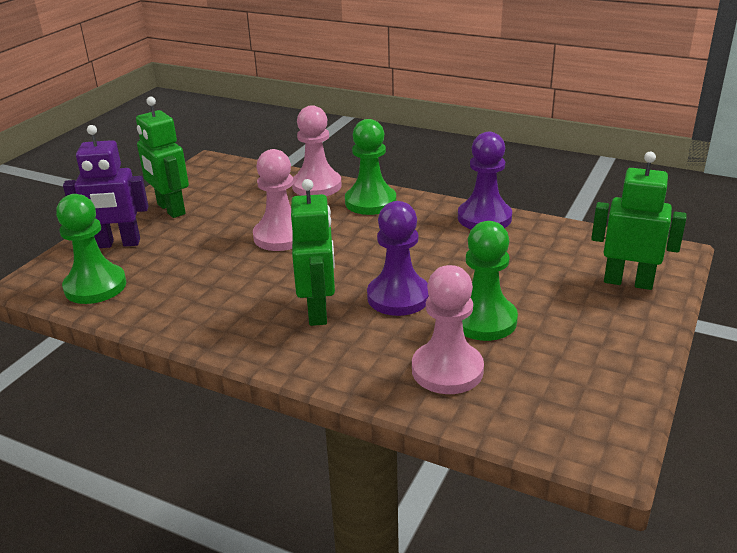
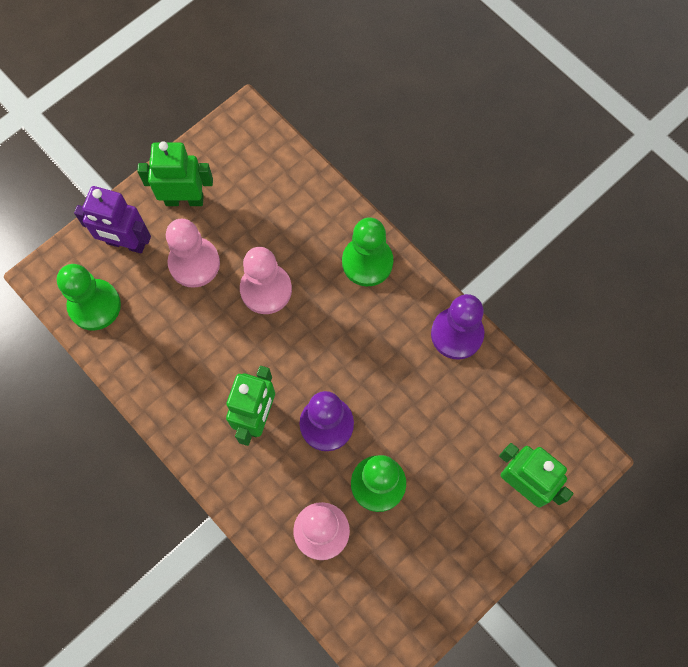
camera: 20 degrees right, 40 degrees up
green robot [136,96,189,218] -> green robot turned 105 degrees clockwise [137,141,213,206]
pink pawn [292,105,342,196] -> pink pawn moved to [166,219,220,288]

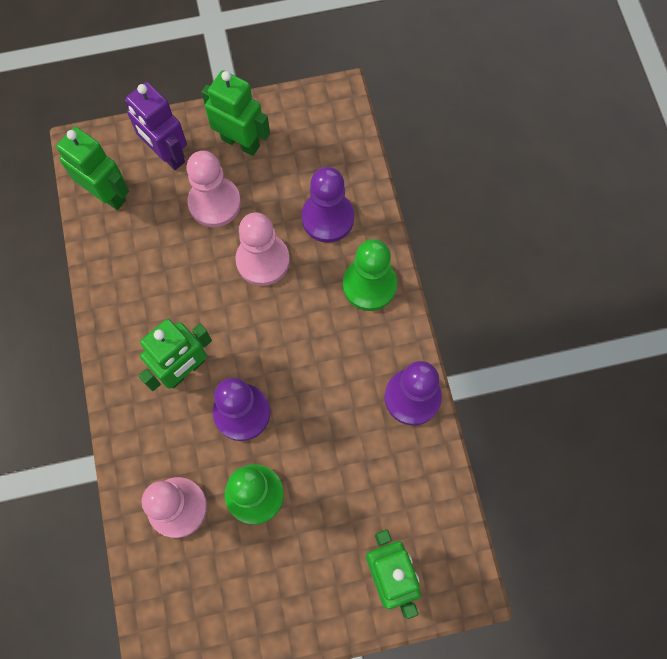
camera: 30 degrees right, 0 degrees up
green pawn [57,264,121,331] -> green robot [56,127,129,210]
none -> purple pawn [301,167,354,243]

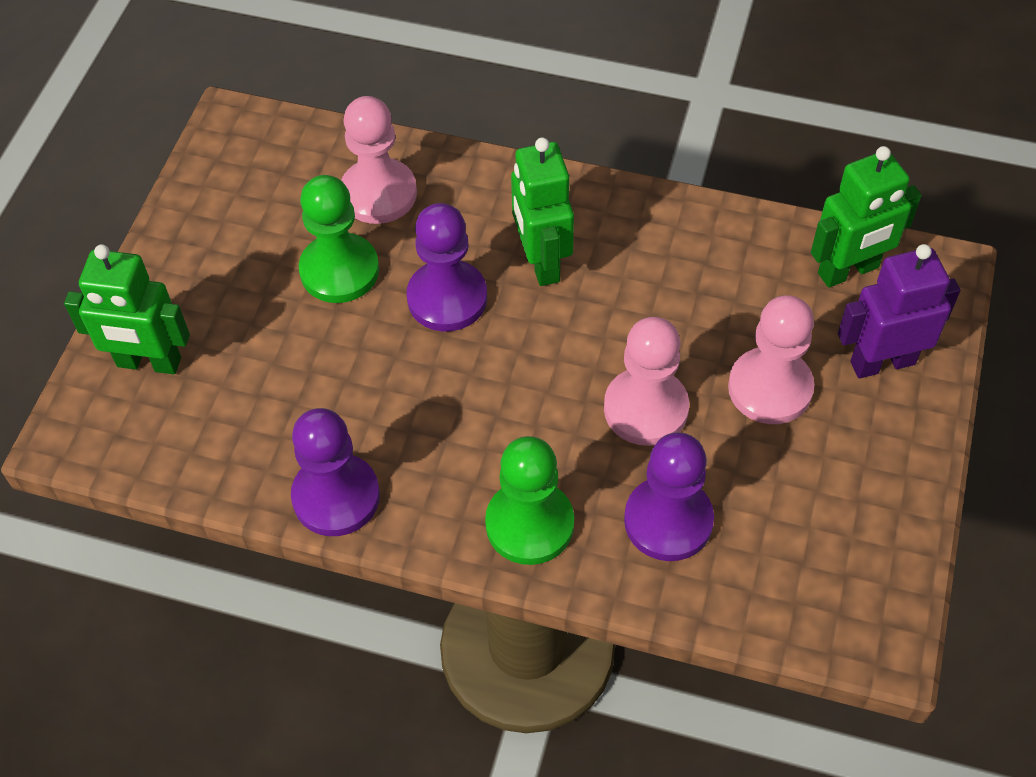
camera: 120 degrees right, 15 degrees down
green robot [201,70,270,156] -> none

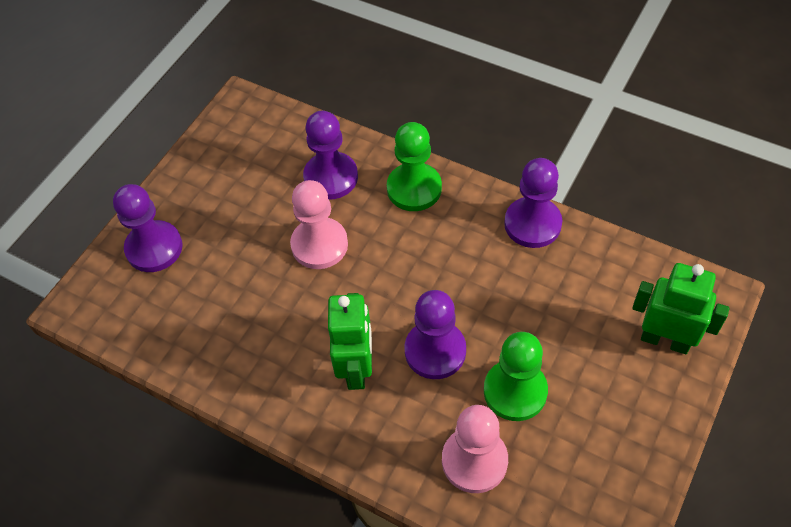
camera: 165 degrees left, 0 degrees up
pink pawn [728,295,814,424] -> none
green robot [811,146,922,288] -> none
purple robot [838,244,960,378] -> purple pawn [113,184,183,272]

